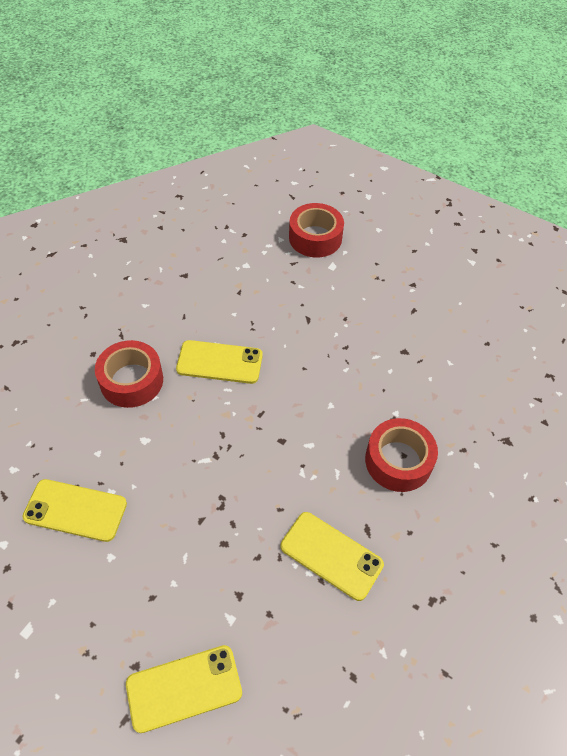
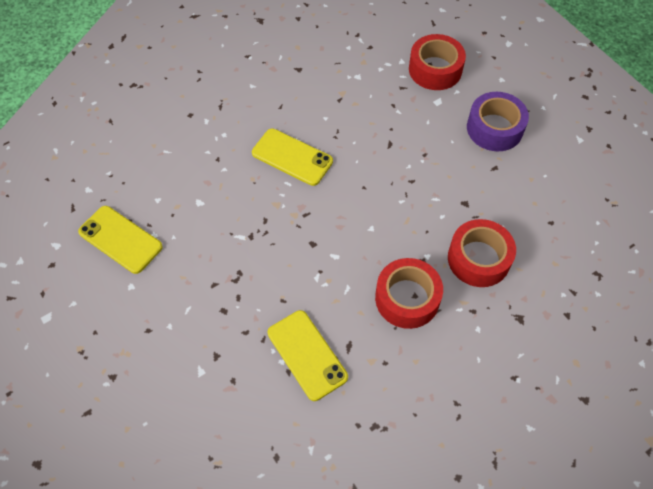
camera: 25 degrees right, 5 degrees up
red tape [95,340,163,408] -> red tape moved to [448,219,516,287]
yellow phone [126,645,242,733] -> none
none -> purple tape [467,92,529,151]

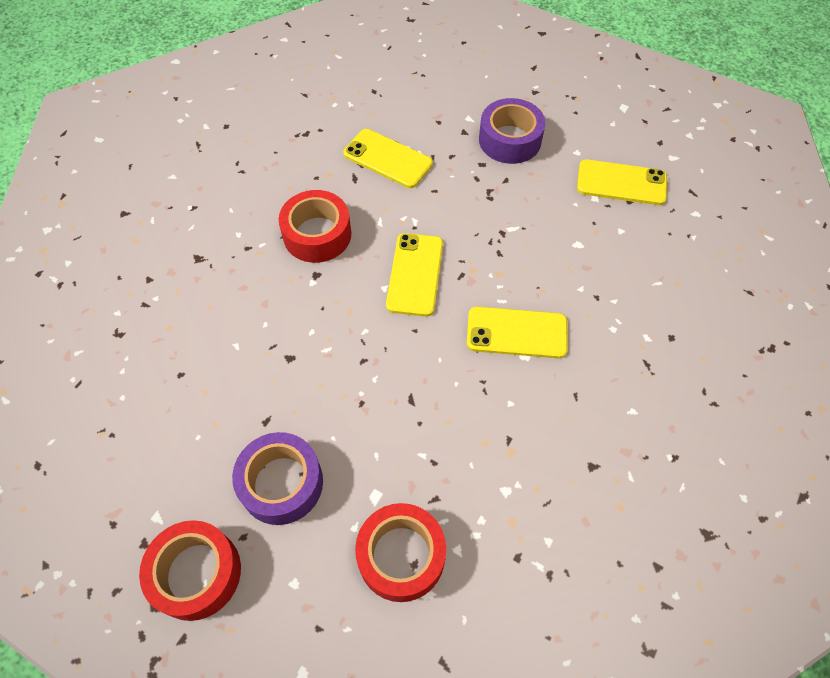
camera: 155 degrees right, 0 degrees up
red tape [448,219,516,287] -> red tape moved to [139,520,241,621]
none -> yellow phone [386,233,443,317]
none -> purple tape [479,98,546,164]

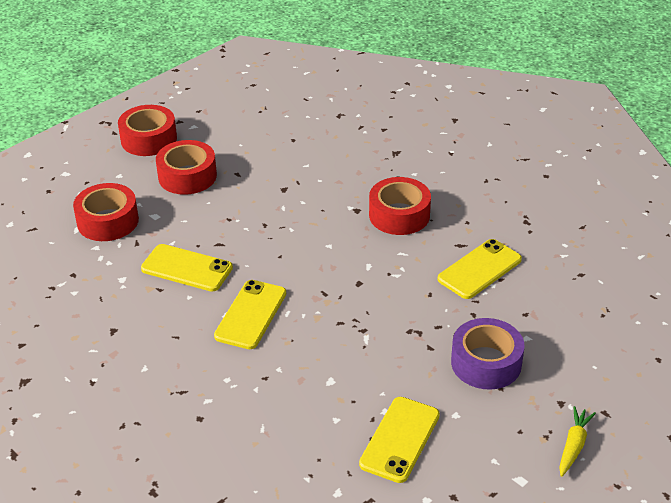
camera: 105 degrees right, 20 degrees down
purple tape [232,432,323,525] -> red tape [156,140,217,195]
yellow phone [386,233,443,317] -> yellow phone moved to [141,244,233,292]
none -> yellow carrot [559,406,596,477]

